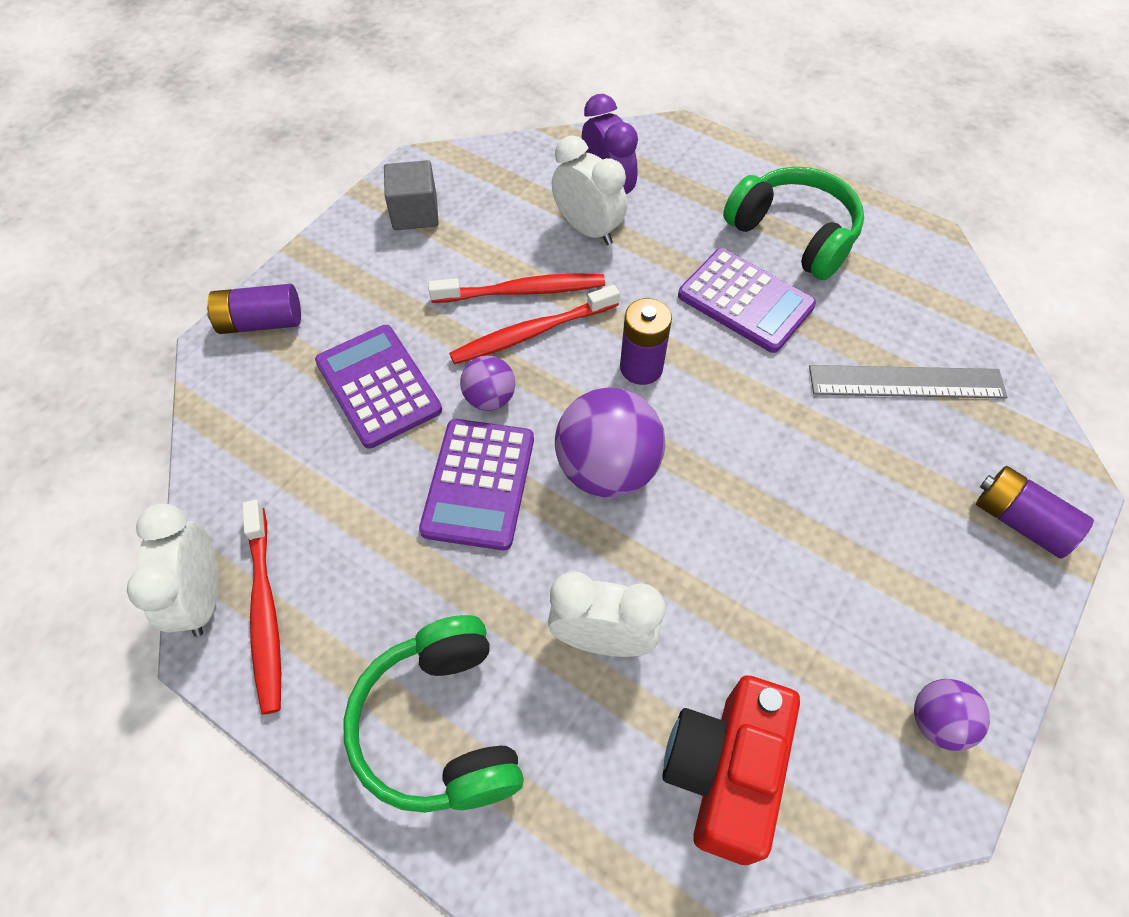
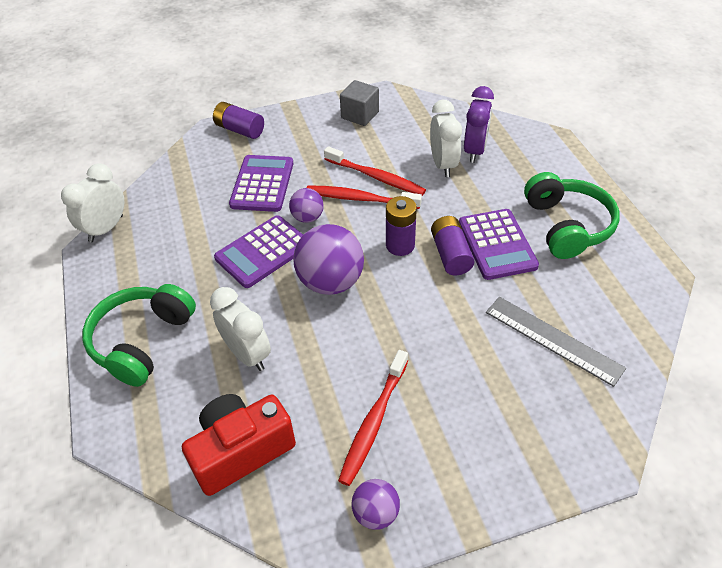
camera: 40 degrees right, 10 degrees down
red toothbrush [242,500,281,715] -> red toothbrush moved to [338,350,408,486]
purple battery [976,466,1094,558] -> purple battery moved to [431,216,475,276]

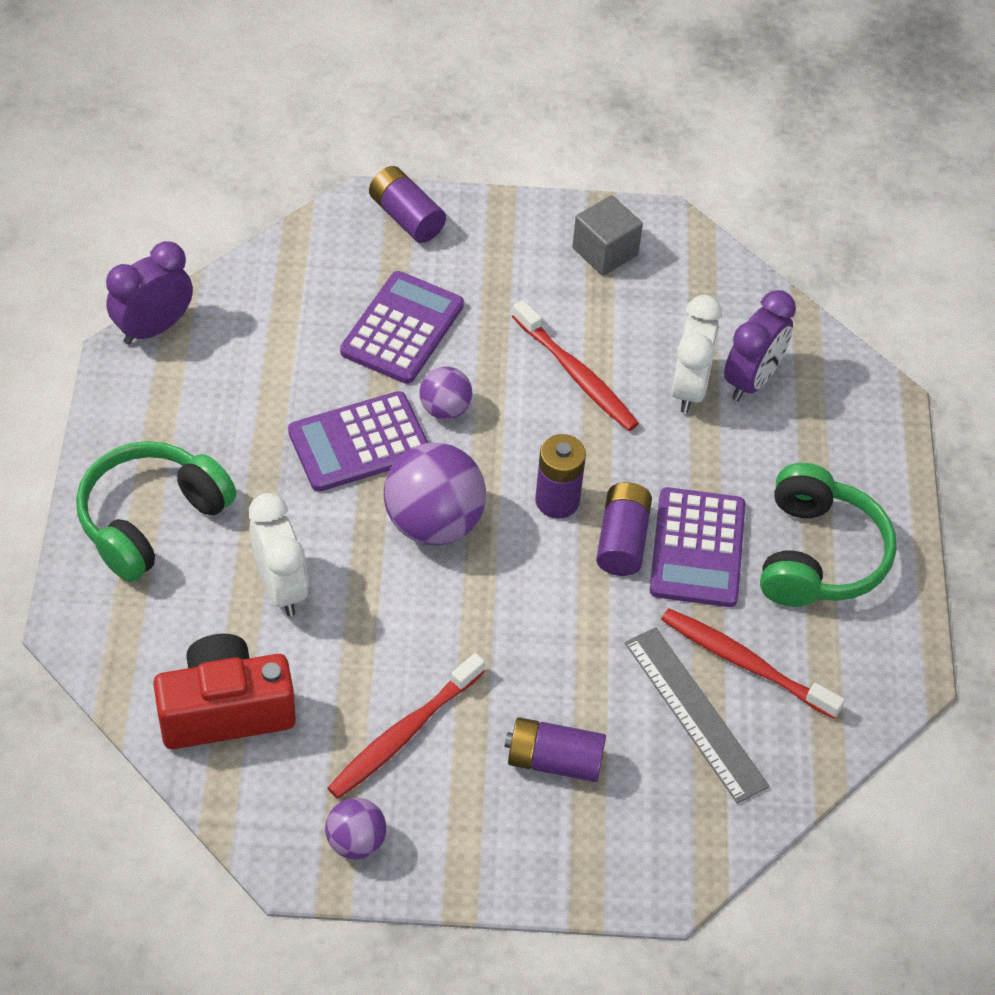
camera: 15 degrees right, 5 degrees up
white clock [61,163,124,242] -> purple clock [106,241,193,345]
red toothbrush [307,185,422,209] -> red toothbrush moved to [661,608,845,719]
none -> purple battery [505,717,606,782]

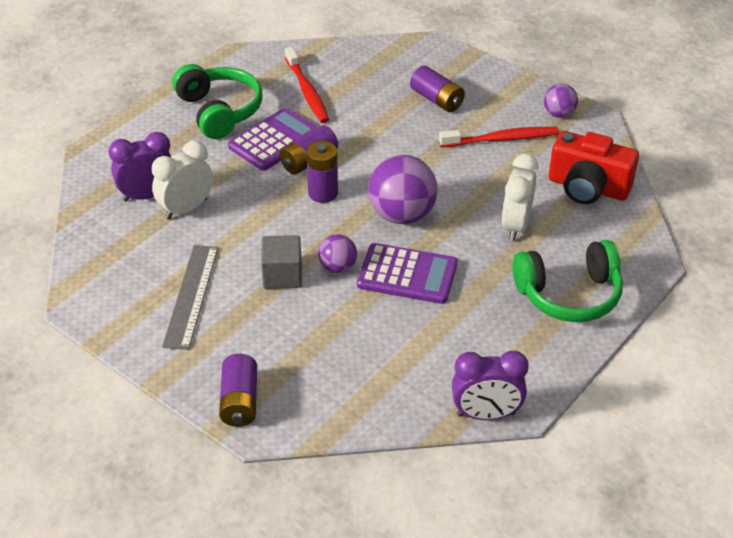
camera: 140 degrees left, 10 degrees down
purple calculator [340,271,464,384] -> none
red toothbrush [512,300,639,431] -> none
grey cube [572,195,643,276] -> grey cube moved to [261,235,302,289]
grey ruler [625,627,769,804] -> grey ruler moved to [162,245,218,350]
green headphones [760,463,896,607] -> green headphones turned 105 degrees clockwise [172,64,262,139]

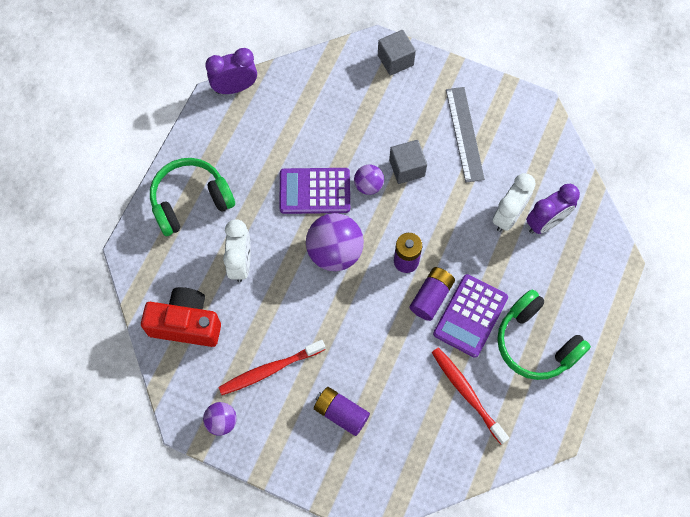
camera: 165 degrees right, 25 degrees up
purple battery [219,354,257,427] -> grey cube [378,30,416,76]

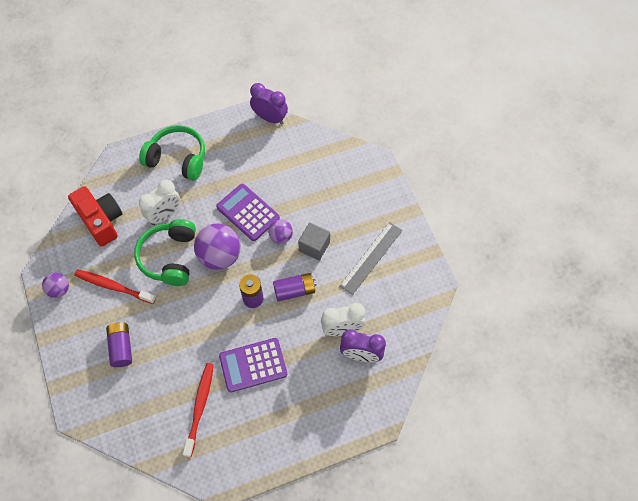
camera: 45 degrees right, 5 degrees down
grey cube [378,30,416,76] -> none
purple battery [409,267,455,321] -> purple battery moved to [273,273,316,301]
green headphones [497,289,591,380] -> green headphones moved to [134,219,196,286]

